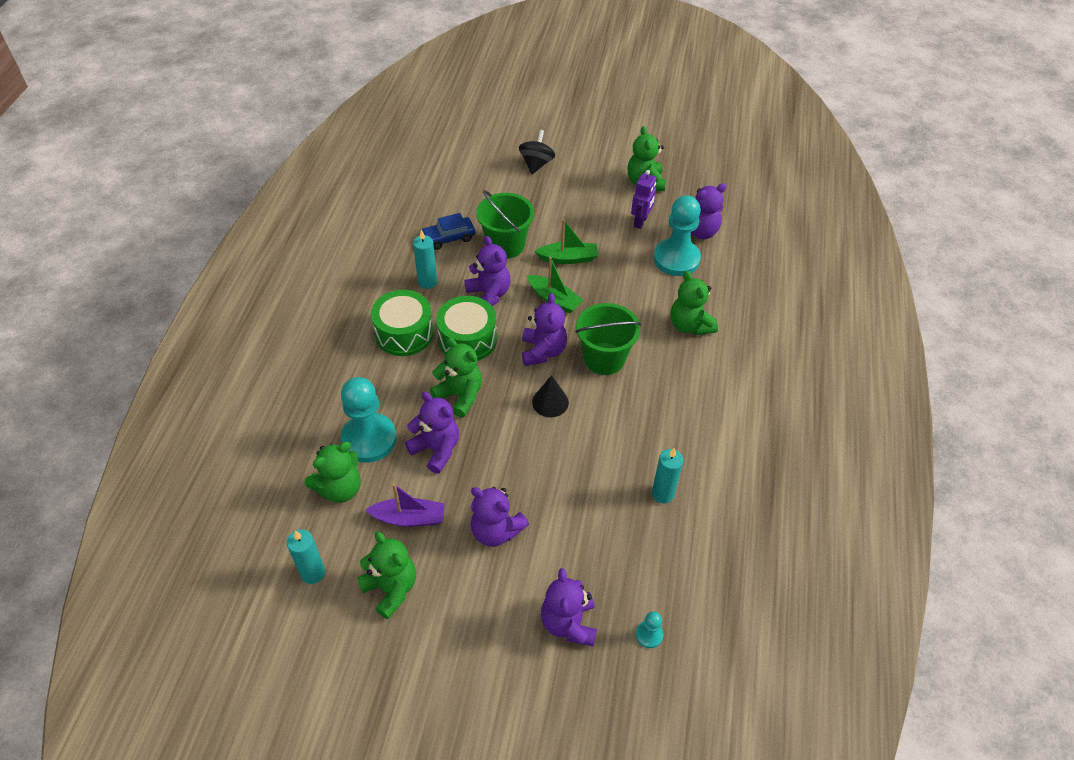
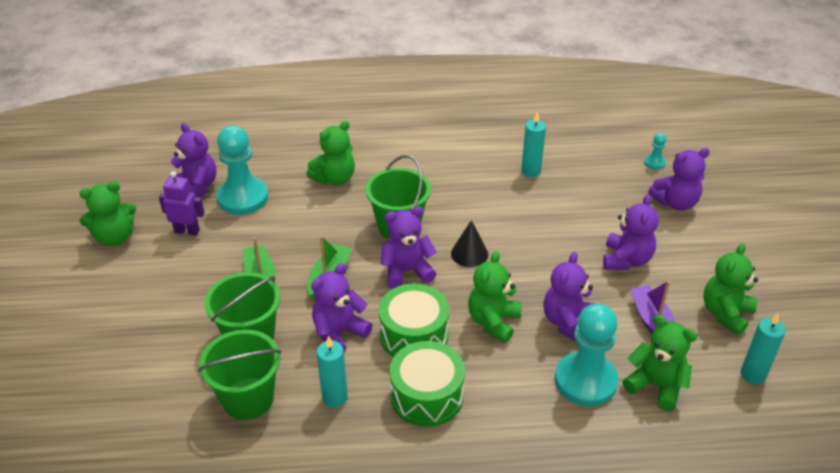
camera: 105 degrees left, 10 degrees down
blue car [420,213,476,250] -> green bucket [198,330,281,420]
black spinning top [519,130,555,174] -> none

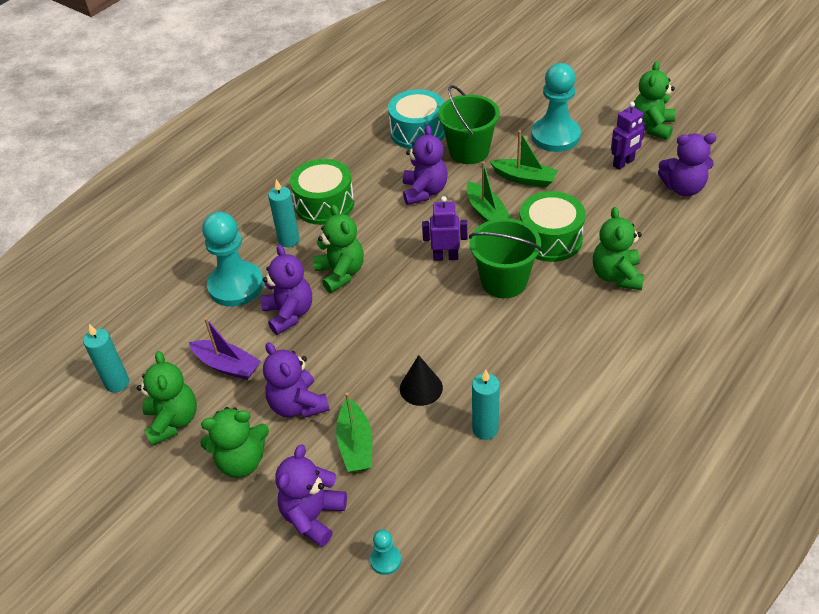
camera: 135 degrees right, 5 degrees up
green bucket [198,330,281,420] -> turquoise drum [388,89,445,149]
turquoise pawn [217,126,268,215] -> turquoise pawn moved to [531,63,581,152]
turquoise candle [317,336,348,408] -> turquoise candle moved to [268,179,300,247]
green drum [379,284,449,357] -> green drum moved to [520,191,586,262]
purple teddy bear [381,206,437,289] -> purple robot [422,196,467,261]
black cone [451,220,488,267] -> black cone moved to [400,355,443,406]
green teddy bear [622,315,697,412] -> green teddy bear moved to [200,407,269,478]
none -> green boat [336,393,372,472]

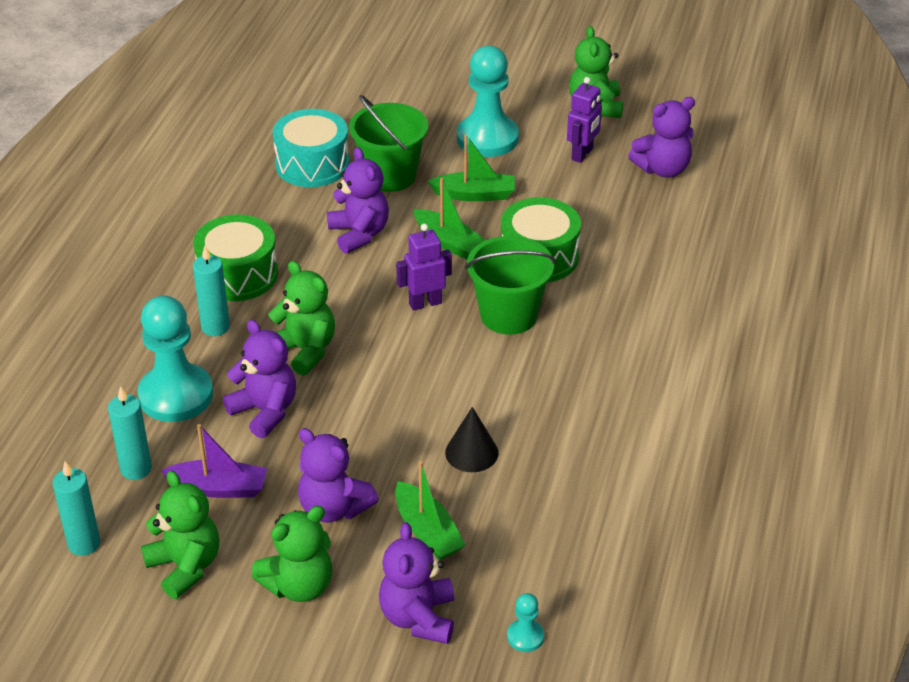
camera: 25 degrees left, 5 degrees down
turquoise candle [472,370,500,440] -> turquoise candle moved to [108,386,152,480]
green teddy bear [593,207,644,290] -> none

